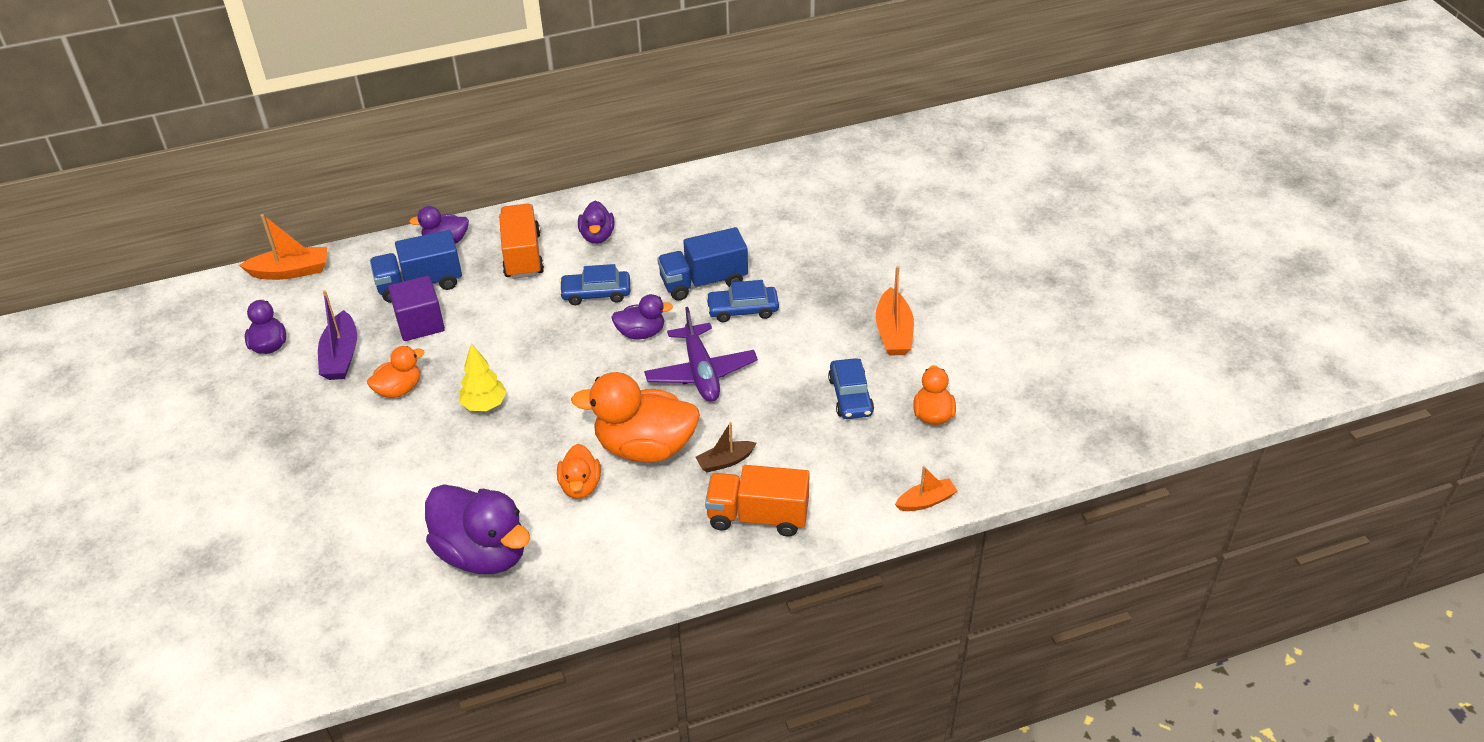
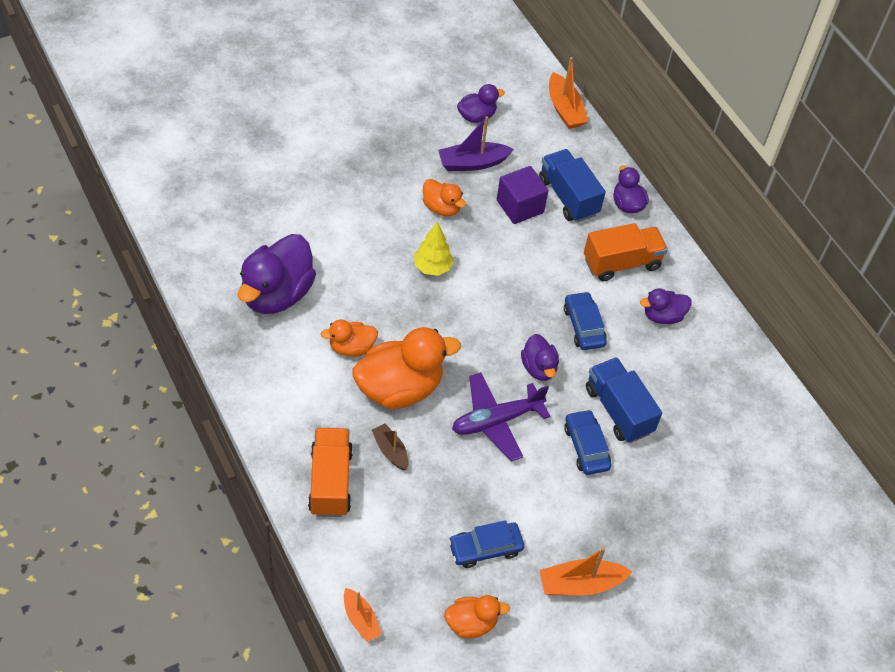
camera: 75 degrees right, 10 degrees up
orange duck [571,372,700,463] -> orange duck turned 75 degrees clockwise [352,327,461,409]

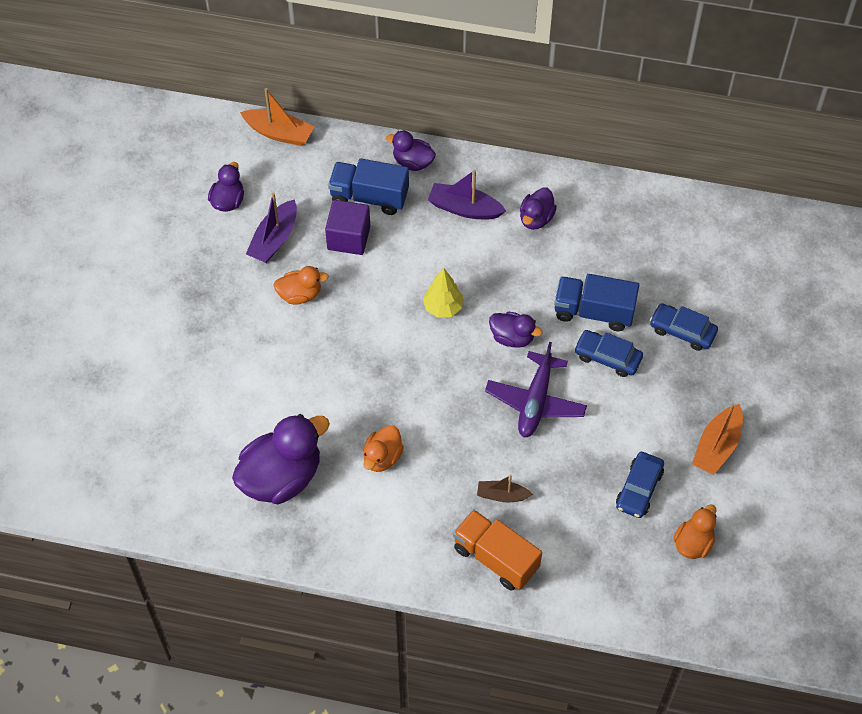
camera: 45 degrees left, 5 degrees up
purple duck [238,234,316,314] -> purple duck turned 105 degrees counterclockwise [232,414,330,504]
orange boat [344,588,382,642] -> none
orange duck [352,327,461,409] -> none
yellow tree [414,221,454,276] -> yellow tree moved to [423,268,463,318]
blue car [564,291,607,350] -> blue car moved to [650,303,718,351]
orange truck [584,223,668,281] -> purple boat [428,170,506,219]

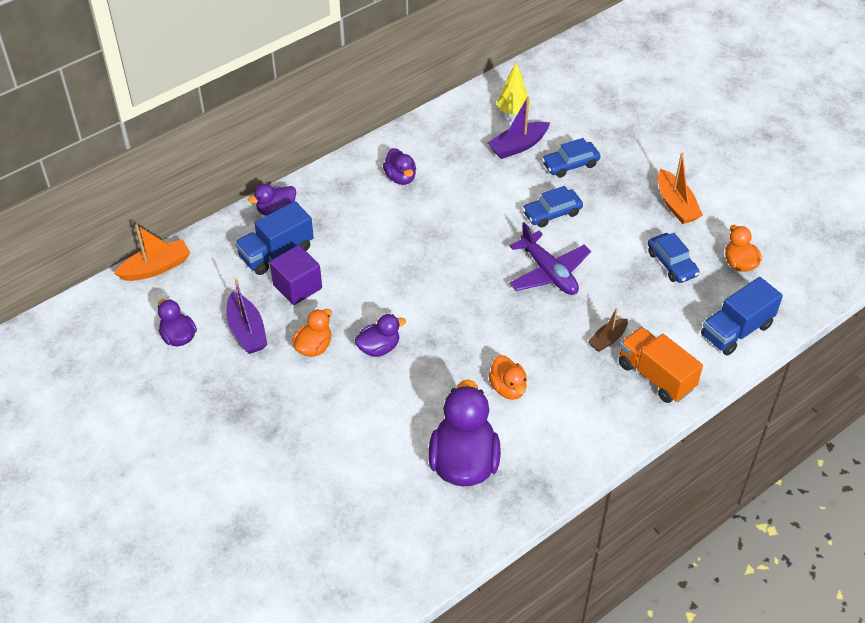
camera: 50 degrees left, 10 degrees down
yellow tree [423,268,463,318] -> yellow tree moved to [497,63,531,115]
purple boat [428,170,506,219] -> purple boat moved to [487,96,550,159]
orange truck [453,509,542,591] -> orange truck turned 60 degrees clockwise [619,327,703,403]
purple duck [489,312,543,348] -> purple duck moved to [355,314,406,357]
blue truck [554,274,639,331] -> blue truck moved to [701,277,783,356]

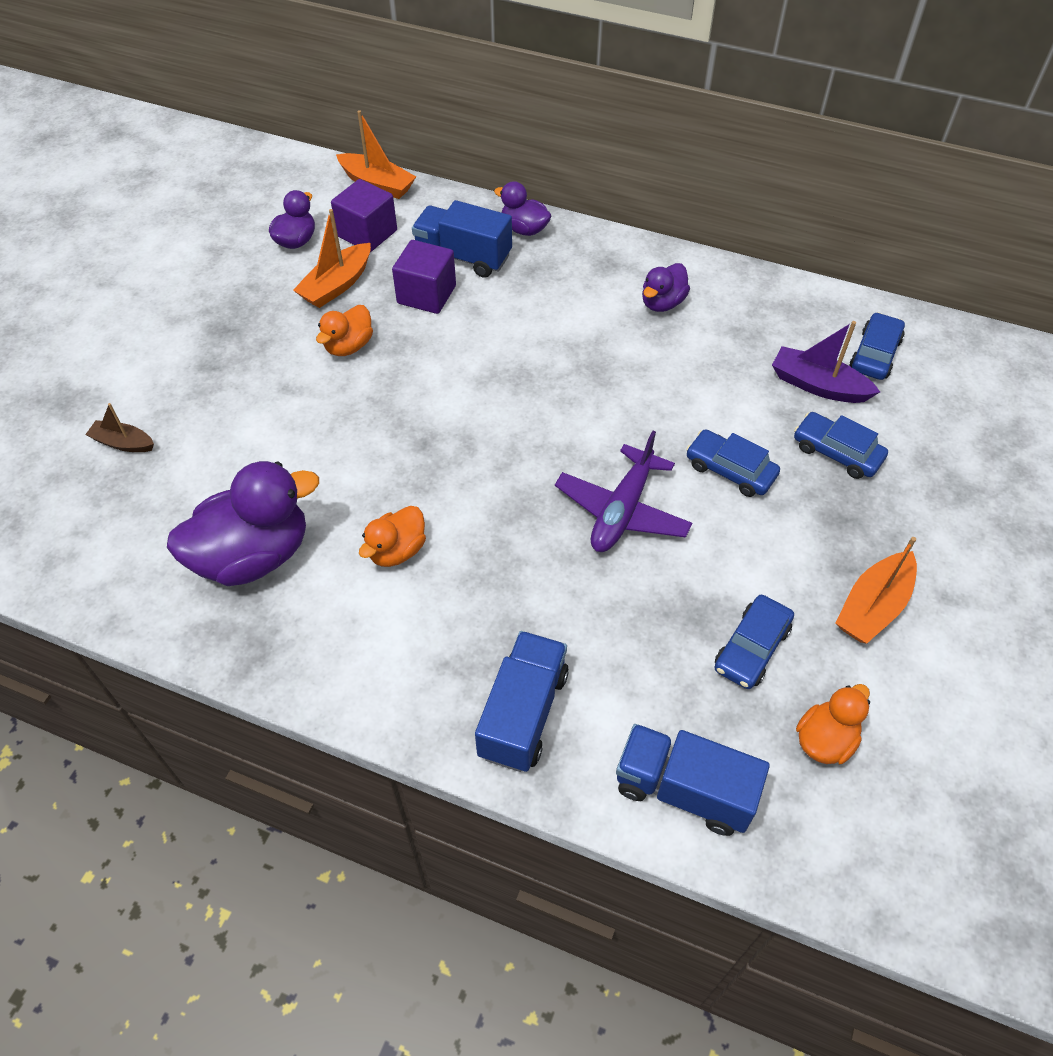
camera: 60 degrees right, 5 degrees up
purple boat [226,279,268,354] -> orange boat [293,209,371,308]
orange duck [292,309,332,357] -> orange duck turned 120 degrees clockwise [316,305,373,356]
purple duck [355,314,406,357] -> none
yellow tree [497,63,531,115] -> blue car [850,312,905,380]
brown boat [588,308,628,352] -> brown boat moved to [85,403,154,452]
orange truck [619,327,703,403] -> blue truck [475,631,569,772]
none -> purple cube [331,179,397,252]

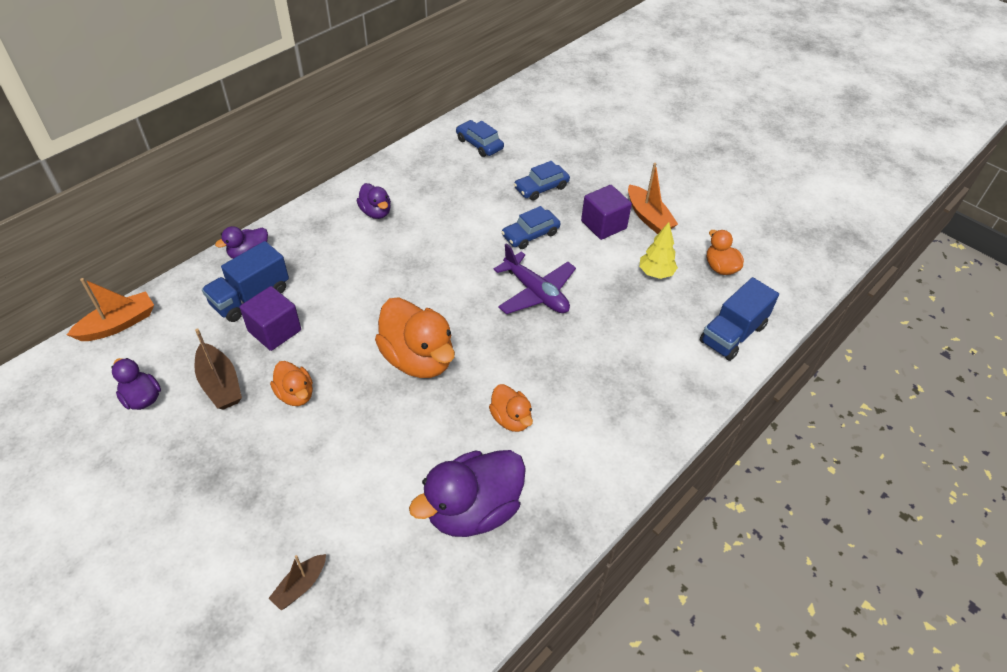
camera: 70 degrees left, 5 degrees down
purple duck [167,461,319,586] -> purple duck turned 120 degrees counterclockwise [409,450,526,537]
orange boat [293,209,371,308] -> brown boat [194,328,242,410]
purple cube [331,179,397,252] -> purple cube moved to [581,185,632,240]
blue truck [475,631,569,772] -> none
blue car [715,595,794,689] -> yellow tree [639,222,678,279]
purple boat [772,321,880,403] -> none
none -> orange duck [375,297,455,378]

